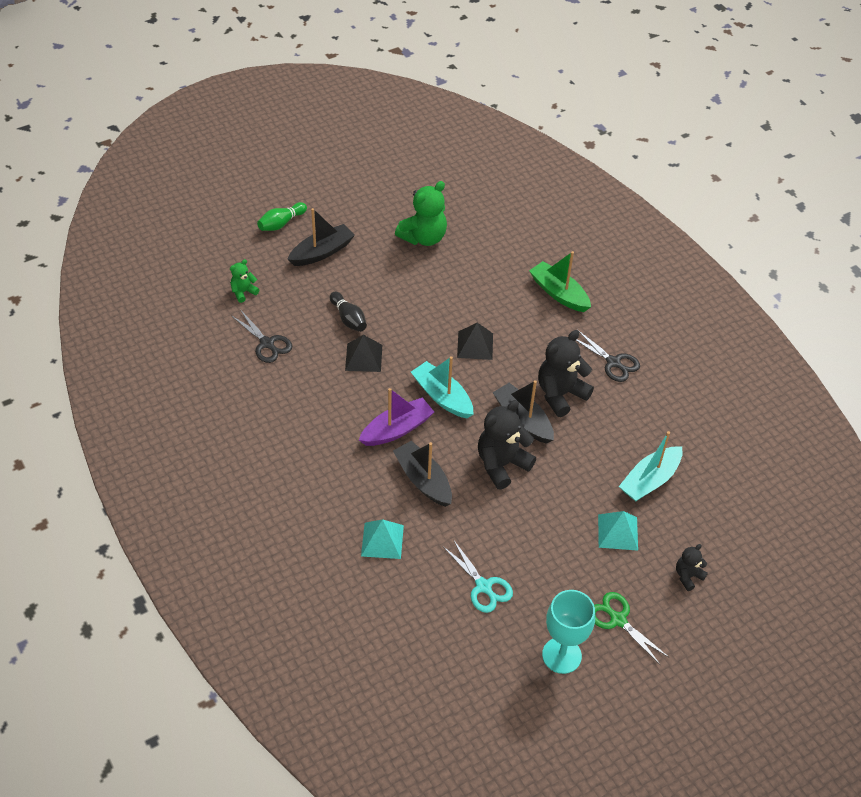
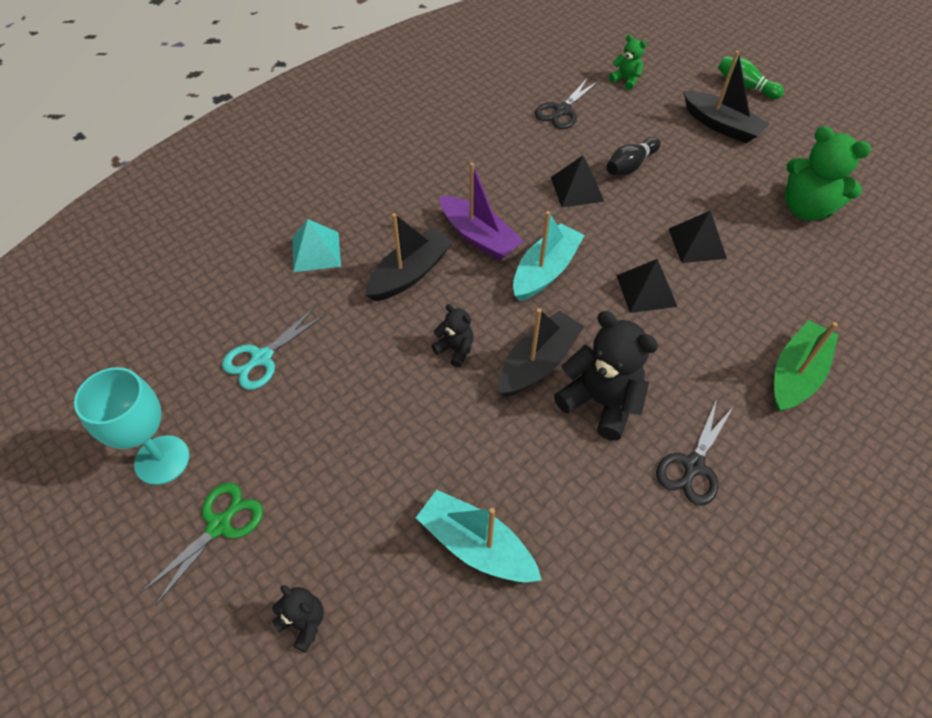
camera: 80 degrees right, 5 degrees up
black teddy bear [478,400,536,489] -> black teddy bear [431,304,474,368], size x0.52
turquoise pyramid [598,511,638,551] -> none
none -> black pyramid [669,211,727,263]

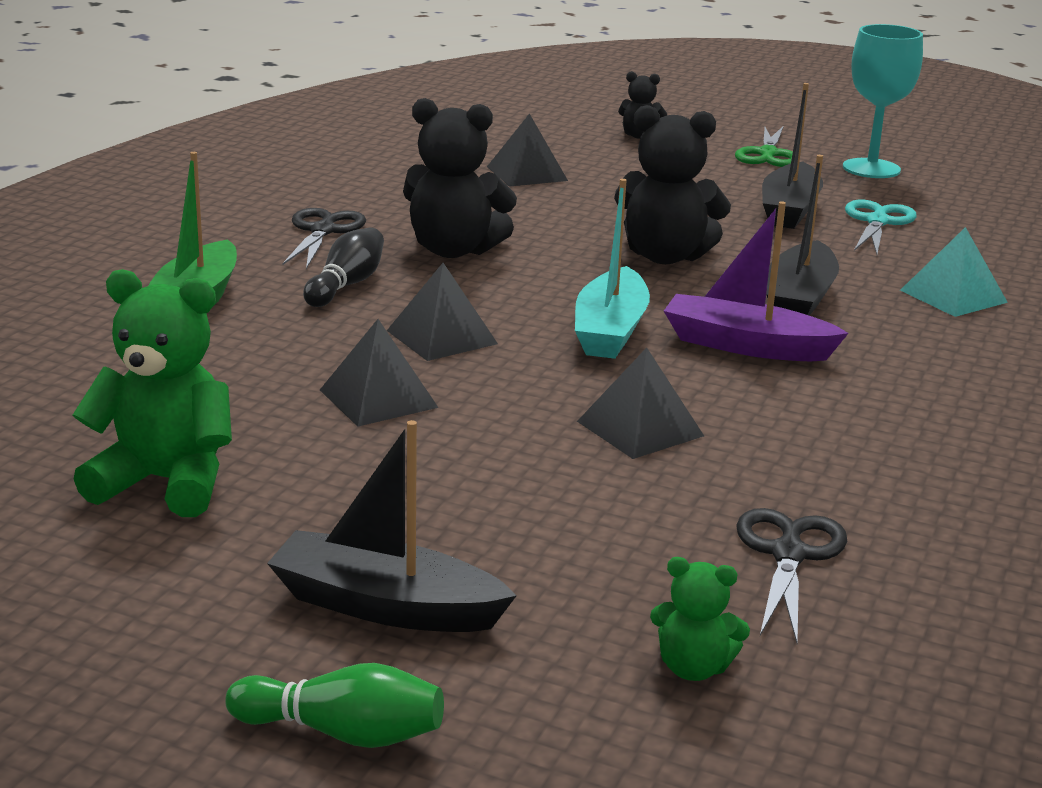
camera: 155 degrees right, 30 degrees down
turquoise boat [416,490,542,582] -> black pyramid [487,113,568,187]
black teddy bear [431,304,474,368] -> black teddy bear [614,105,731,264], size x1.92
black boat [499,308,584,396] -> black boat moved to [762,83,823,229]
black bowling pin [607,137,660,175] -> black bowling pin moved to [303,227,384,307]

